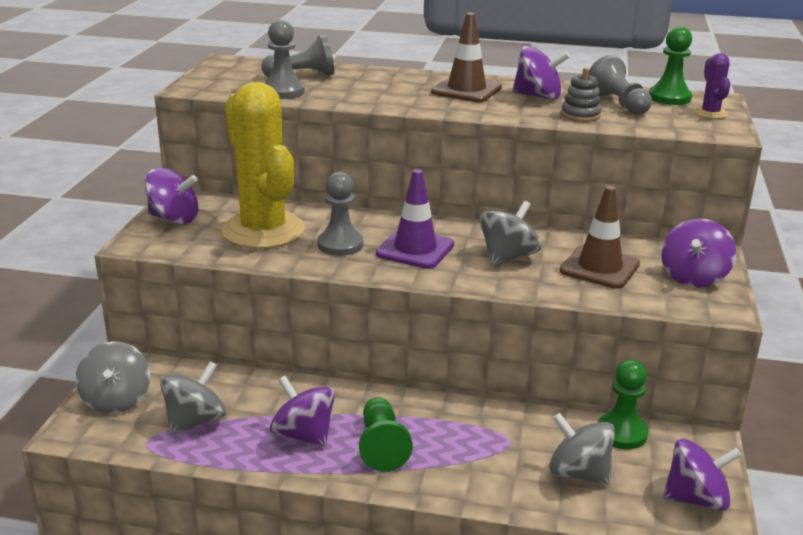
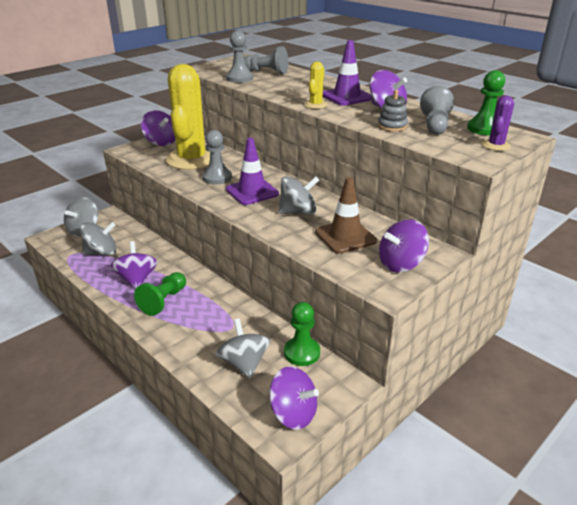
camera: 35 degrees right, 5 degrees up
brown traffic cone [431,13,502,102] -> purple traffic cone [323,40,372,106]
none -> yellow cactus [305,62,328,109]

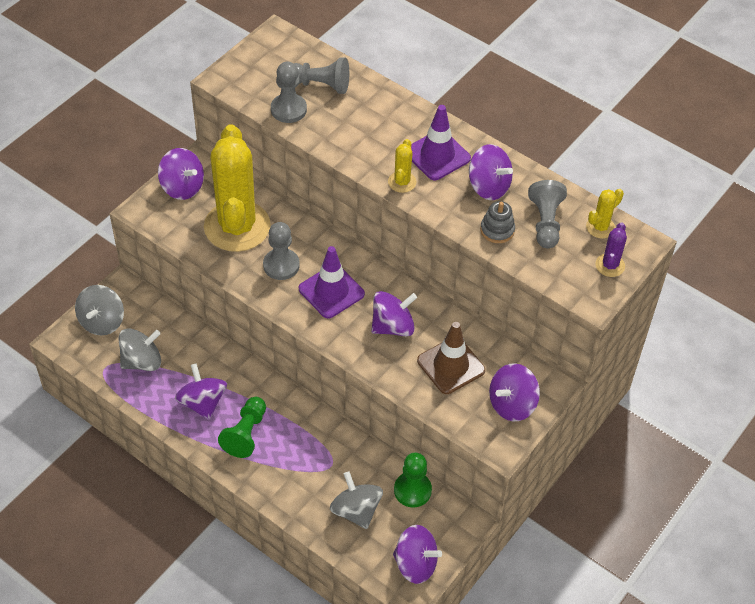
camera: 10 degrees left, 20 degrees up
grey spinning top [279,176,319,215] -> purple spinning top [371,291,417,336]
green pawn [467,70,505,135] -> yellow cactus [586,189,624,238]

